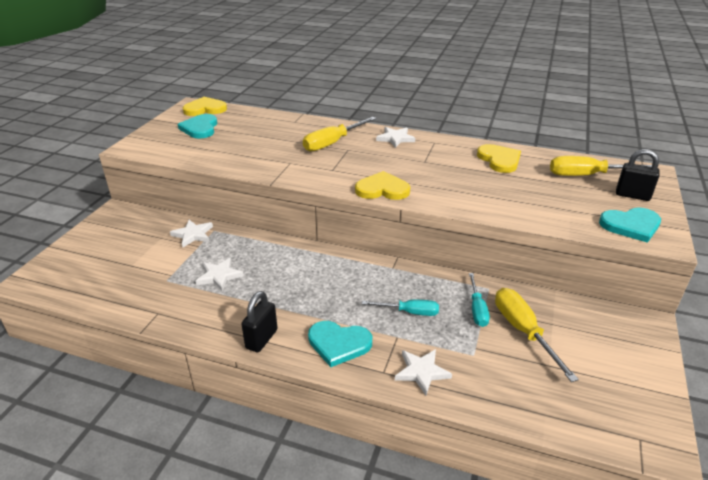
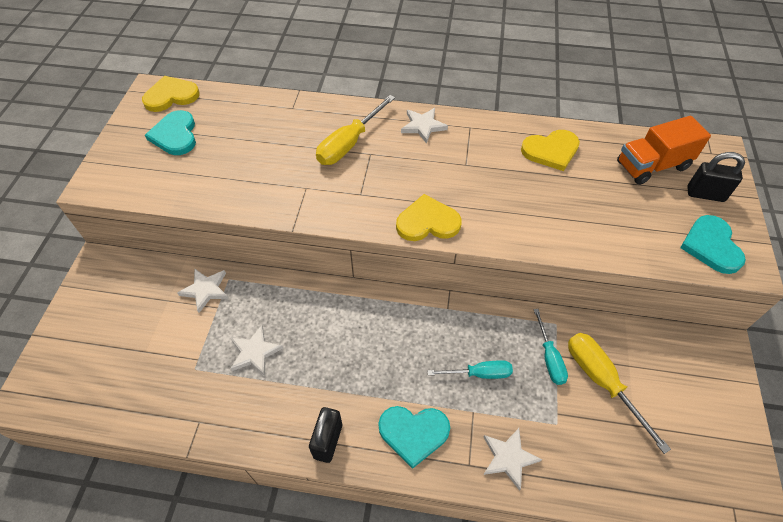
camera: 10 degrees left, 20 degrees up
yellow heart [477,144,521,173] -> yellow heart turned 105 degrees clockwise [521,130,580,171]
yellow screwdriver [550,156,652,176] -> orange truck [617,116,711,185]
turquoise heart [599,208,661,243] -> turquoise heart turned 105 degrees clockwise [680,215,746,274]

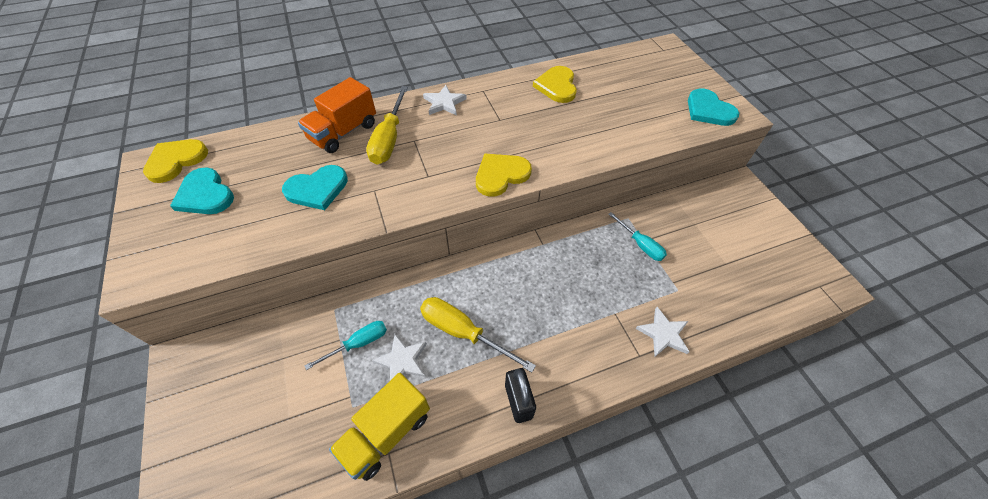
camera: 30 degrees left, 0 degrees up
white star [177,268,229,313] -> none
turquoise heart [378,406,450,469] -> turquoise heart moved to [282,165,348,210]
turquoise screwdriver [428,360,513,379] -> turquoise screwdriver moved to [305,321,387,370]
yellow heart [521,130,580,171] -> yellow heart turned 135 degrees clockwise [533,66,577,103]
yellow screwdriver [568,333,671,454] -> yellow screwdriver moved to [420,297,536,373]
orange truck [617,116,711,185] -> orange truck moved to [298,77,376,153]
black padlock [687,152,745,202] -> none
none -> yellow truck [329,373,430,481]

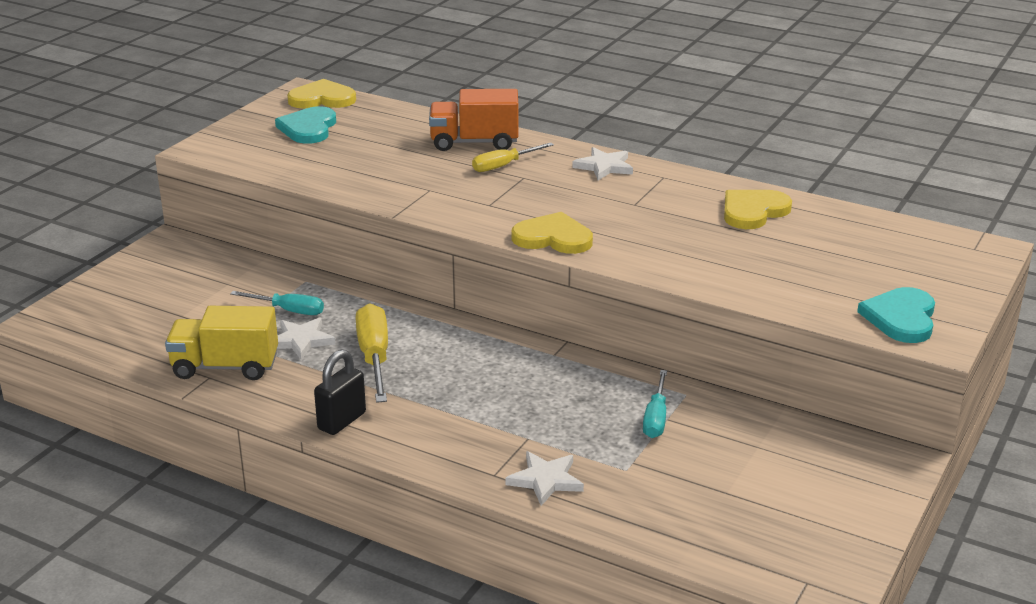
camera: 50 degrees right, 25 degrees down
turquoise heart [282,165,348,210] -> none
yellow screwdriver [366,86,408,165] -> yellow screwdriver [472,143,554,172], size x0.64

